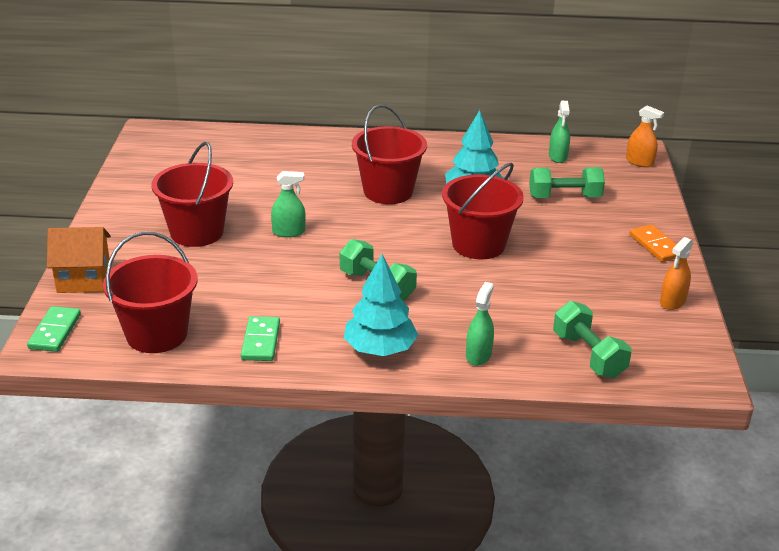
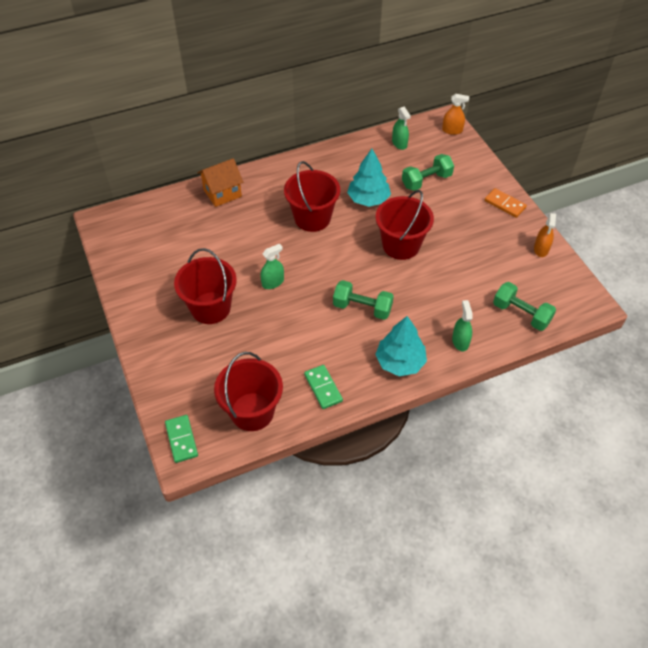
camera: 25 degrees left, 20 degrees up
orange house [47,227,111,293] -> orange house moved to [197,158,243,207]

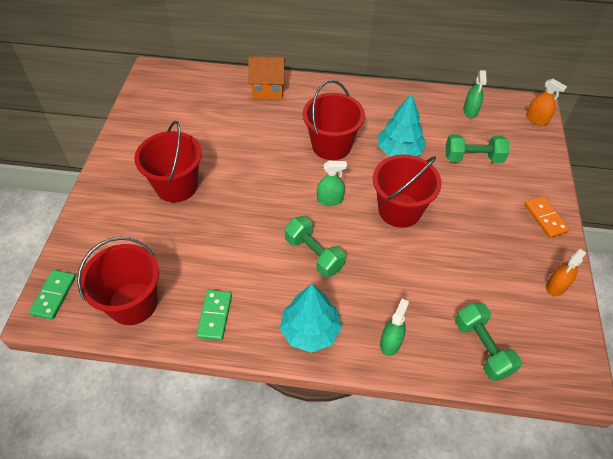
camera: 30 degrees right, 0 degrees up
green spray bottle [260,244,284,289] -> green spray bottle moved to [317,161,347,206]

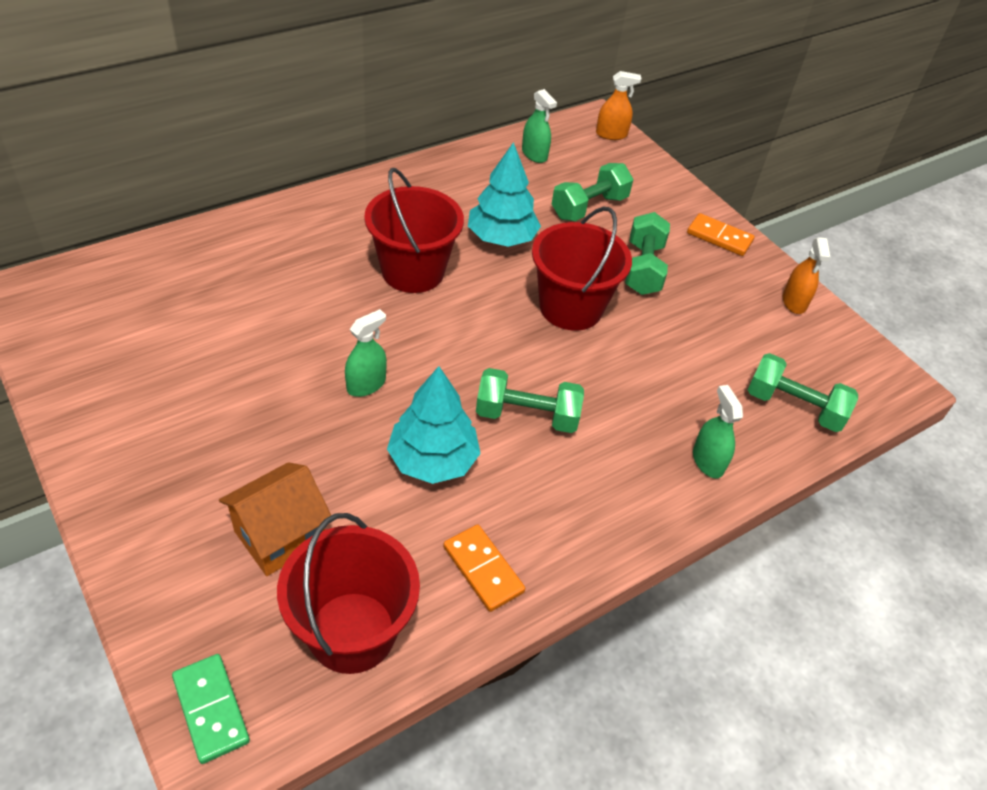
camera: 45 degrees left, 5 degrees down
red bucket [134,121,202,203] -> none
green domino [196,290,232,340] -> orange domino [443,524,525,612]
orange house [248,56,285,99] -> orange house moved to [219,462,331,576]
turquoise tree [280,284,342,353] -> turquoise tree moved to [387,366,481,484]
green spray bottle [317,161,347,206] -> green spray bottle moved to [345,309,387,397]
none -> green dumbbell [625,212,670,295]

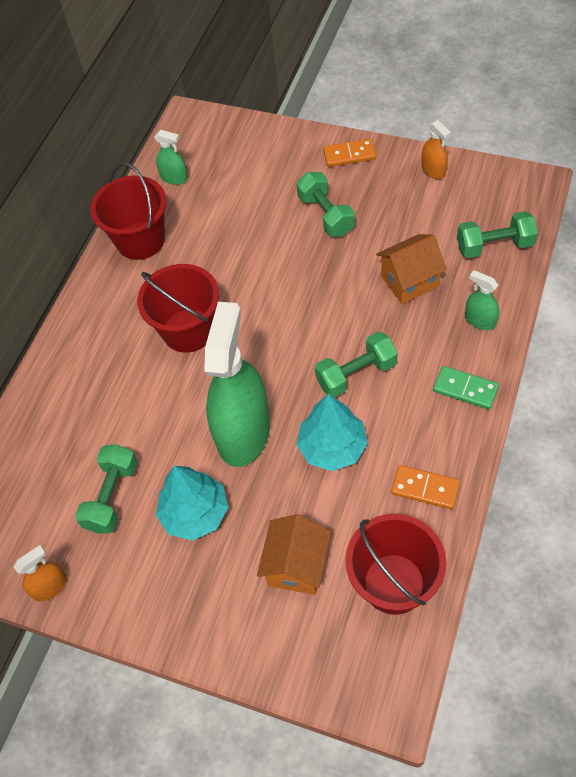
camera: 25 degrees left, 10 degrees up
green domino [172,654,250,764] -> green domino moved to [433,366,499,410]
green spray bottle [345,309,387,397] -> green spray bottle [204,302,270,467], size x2.33
turquoise tree [468,142,541,247] -> turquoise tree moved to [156,466,228,540]
red bucket [532,207,632,331] -> red bucket moved to [90,163,167,260]
green dumbbell [552,163,633,221] -> green dumbbell moved to [75,444,138,534]
orange spray bottle [596,71,642,140] -> orange spray bottle moved to [14,545,67,602]
none -> orange house [376,234,447,304]

